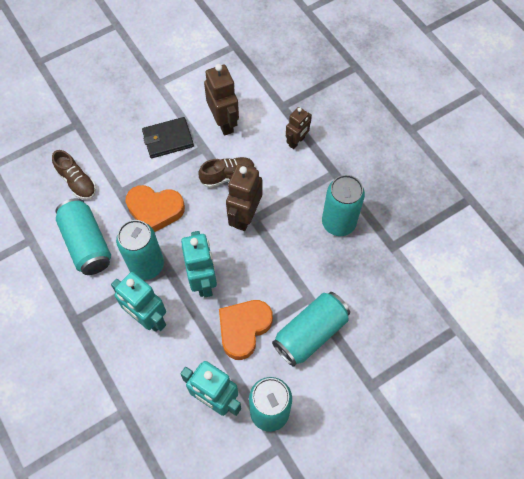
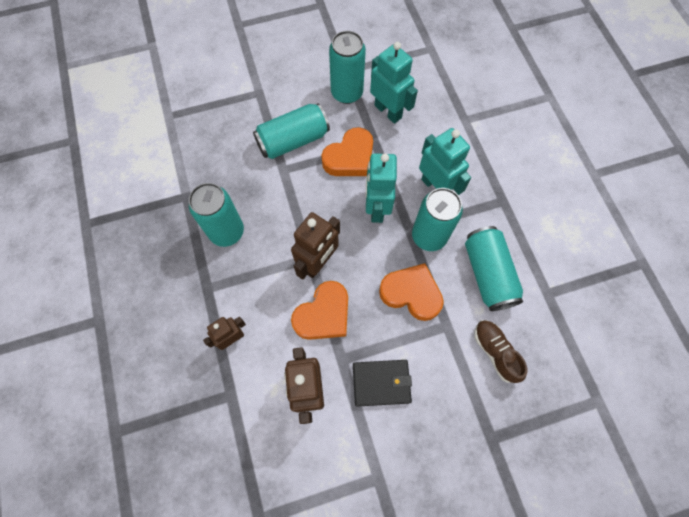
camera: 165 degrees left, 5 degrees up
brown shoe [198,157,255,188] -> orange heart [291,281,348,340]

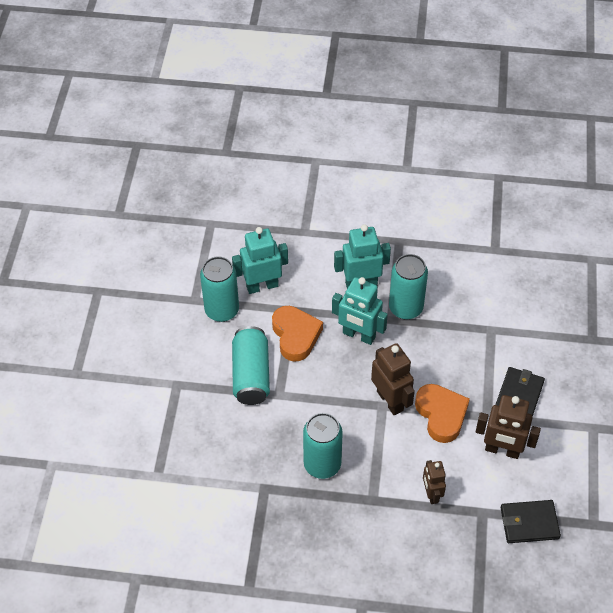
camera: 65 degrees left, 15 degrees down
orange heart [379,263,444,321] -> none
turquoise can [465,226,523,311] -> none
brown shoe [474,320,528,383] -> none
none -> black wallet [501,500,561,543]

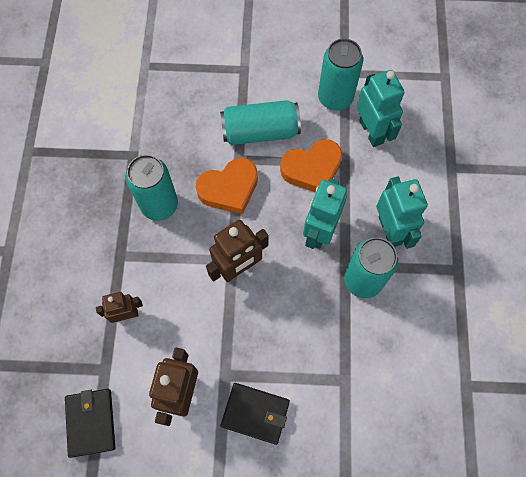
camera: 85 degrees right, 15 degrees up
orange heart [415,384,470,443] -> orange heart moved to [196,158,258,215]

